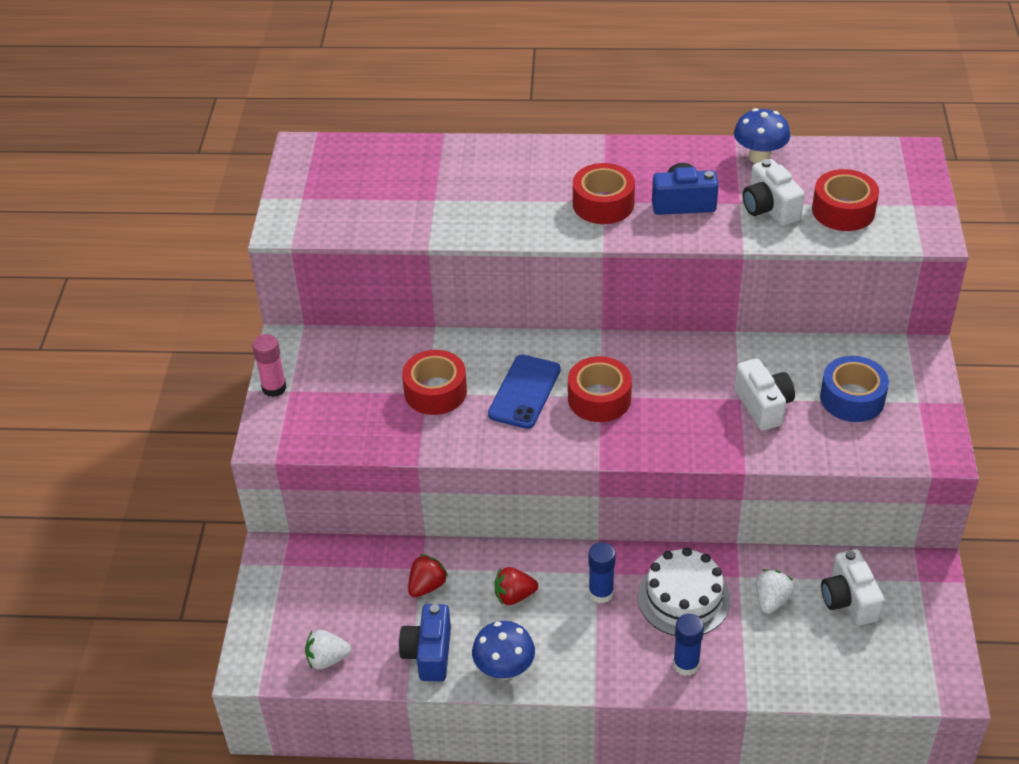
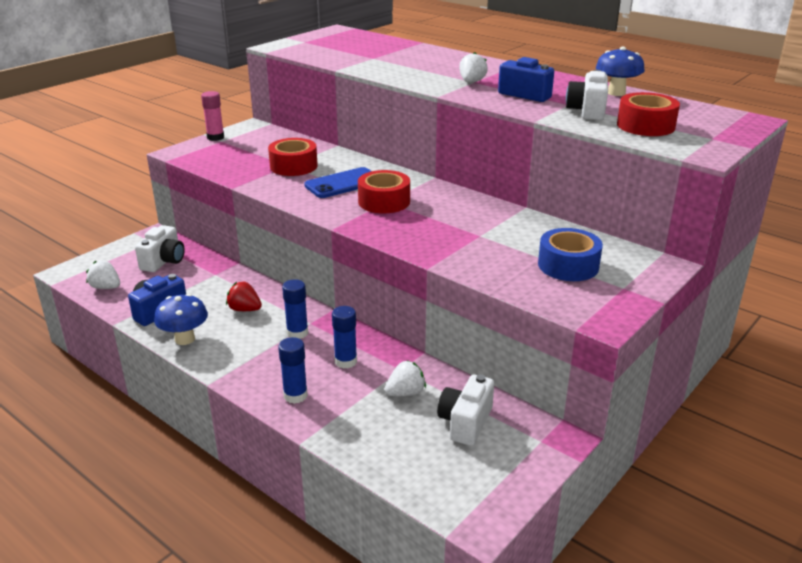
camera: 35 degrees right, 15 degrees down
red strawberry [408,554,448,597] -> none
red tape [573,163,635,224] -> white strawberry [459,52,488,83]
white cake [638,547,730,636] -> blue glue stick [332,306,357,369]
white camera [734,358,795,431] -> white camera moved to [135,225,185,272]

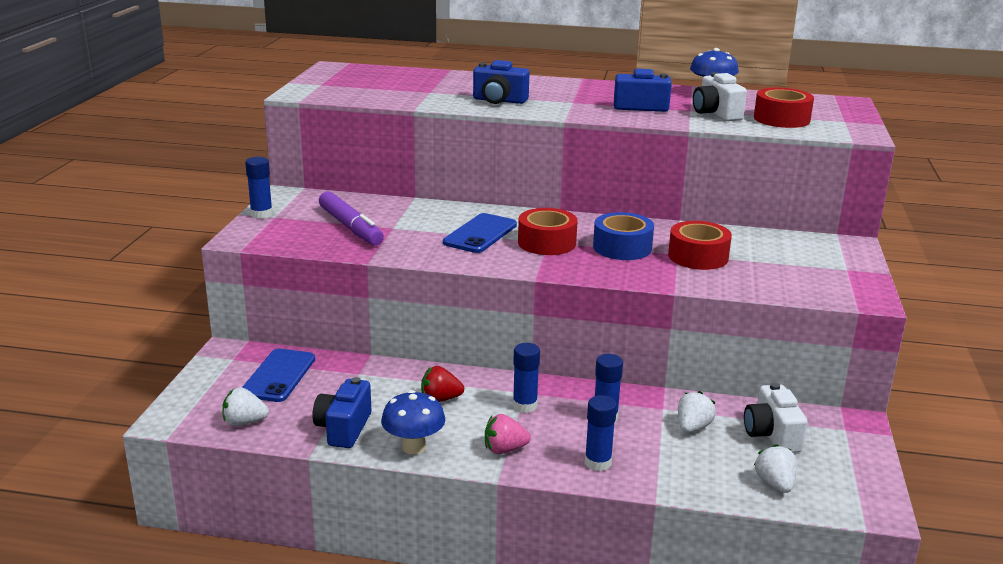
camera: 30 degrees left, 5 degrees down
white camera [135,225,185,272] -> blue phone [242,349,315,402]
pink glue stick [201,91,224,141] -> blue glue stick [245,157,273,219]
red tape [268,138,318,176] -> red tape moved to [668,221,732,270]
white strawberry [459,52,488,83] -> white strawberry moved to [754,444,797,493]
blue tape [538,228,603,281] -> blue tape moved to [593,212,654,260]
none -> purple marker [319,191,384,245]
none -> blue camera [473,60,530,104]
none -> pink strawberry [485,414,531,454]

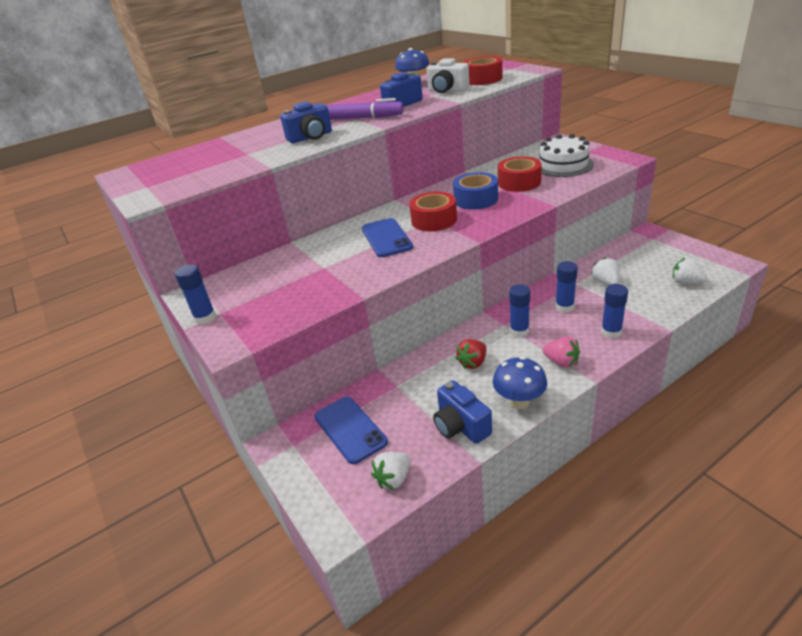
camera: 40 degrees left, 10 degrees up
purple marker [319,191,384,245] -> purple marker moved to [326,98,404,120]
pink strawberry [485,414,531,454] -> pink strawberry turned 90 degrees counterclockwise [543,337,580,368]
white camera [744,383,808,453] -> none
none -> white cake [539,134,594,177]

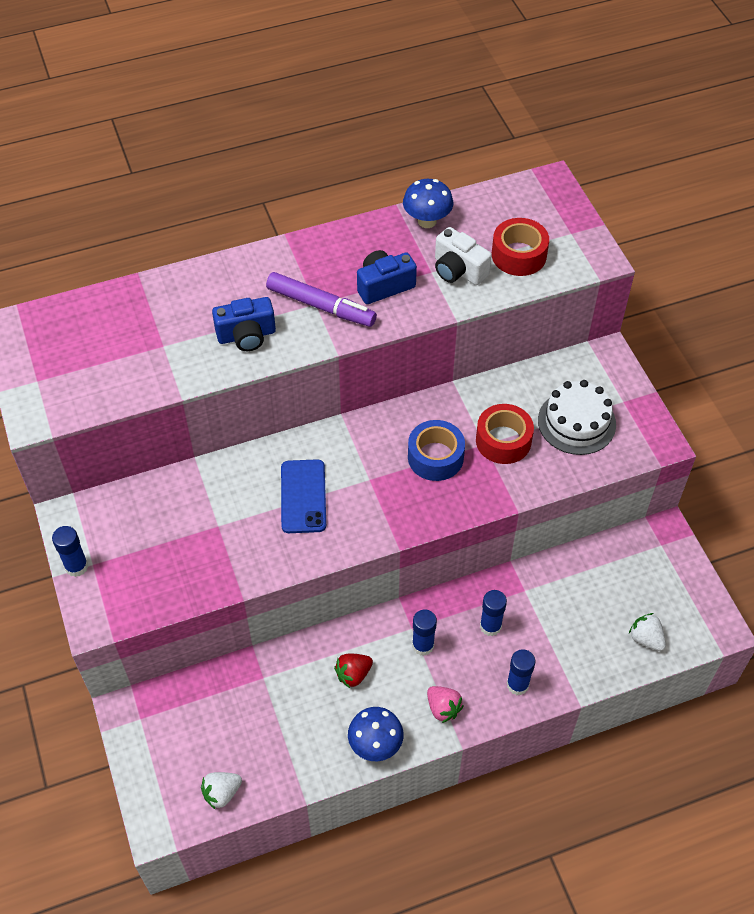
camera: 10 degrees right, 20 degrees up
blue phone [314,397,388,464] -> none
red tape [409,192,457,231] -> none
blue camera [433,380,492,444] -> none
white strawberry [591,257,619,285] -> none

